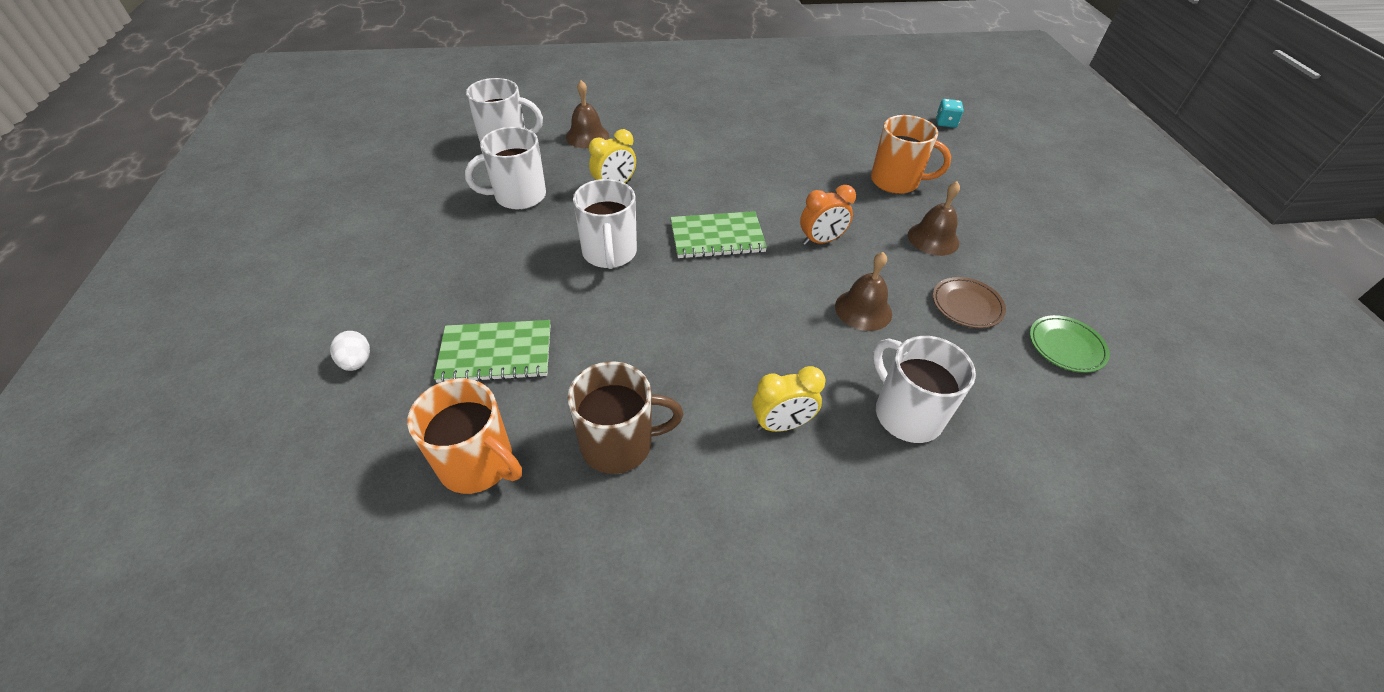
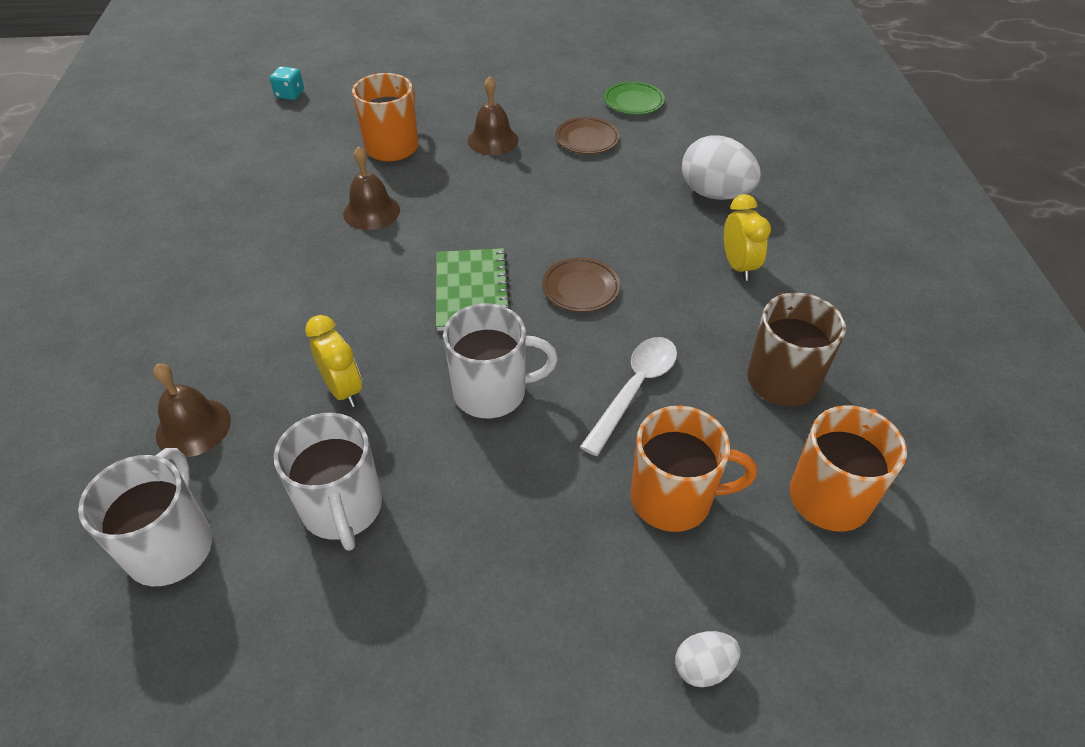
camera: 85 degrees left, 0 degrees up
green notebook [434,320,551,383] -> orange mug [630,406,757,532]
orange clock [800,185,856,245] -> none
brown bell [835,252,892,331] -> brown bell moved to [343,146,400,230]
white mug [873,336,976,443] -> white egg [682,135,761,200]
none -> brown plate [542,257,620,312]
none -> white spoon [580,337,677,456]

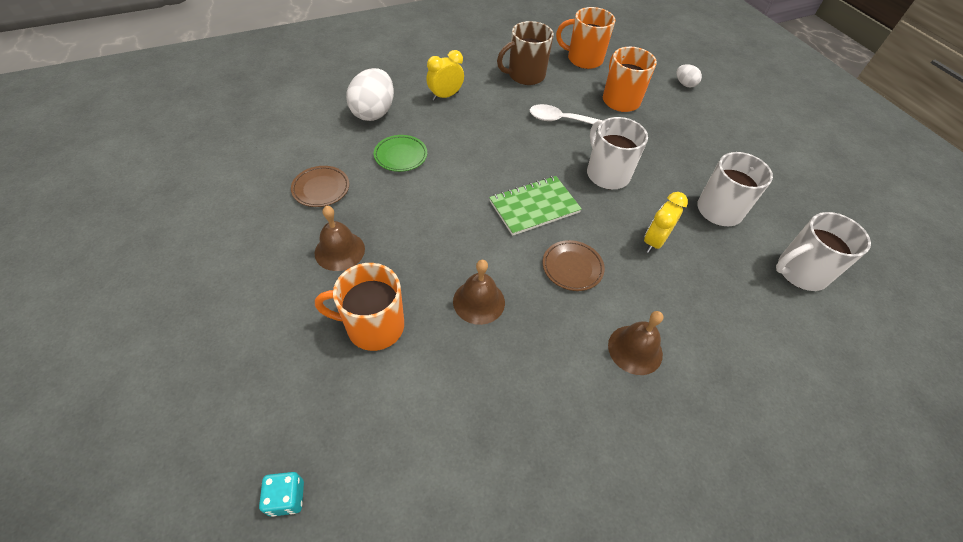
camera: 115 degrees left, 5 degrees up
brown bell [153,363,231,457] -> brown bell moved to [608,311,663,375]
brown plate [542,257,620,312] -> brown plate moved to [543,240,605,291]
green plate [604,81,665,115] -> green plate moved to [374,135,427,172]

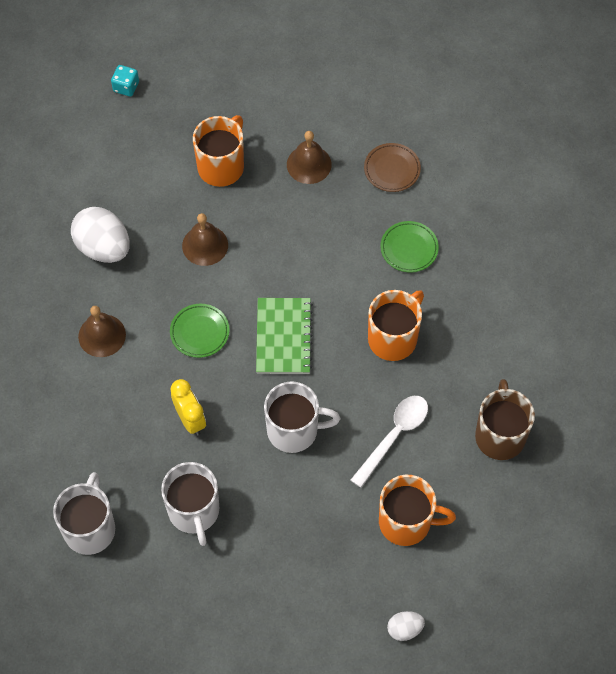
camera: 120 degrees right, 10 degrees up
white egg [346,68,394,121] -> white egg moved to [71,207,130,263]
yellow clock [426,50,464,101] -> none
brown plate [543,240,605,291] -> green plate [170,304,230,358]
orange mug [556,7,615,69] -> orange mug moved to [368,290,424,361]

